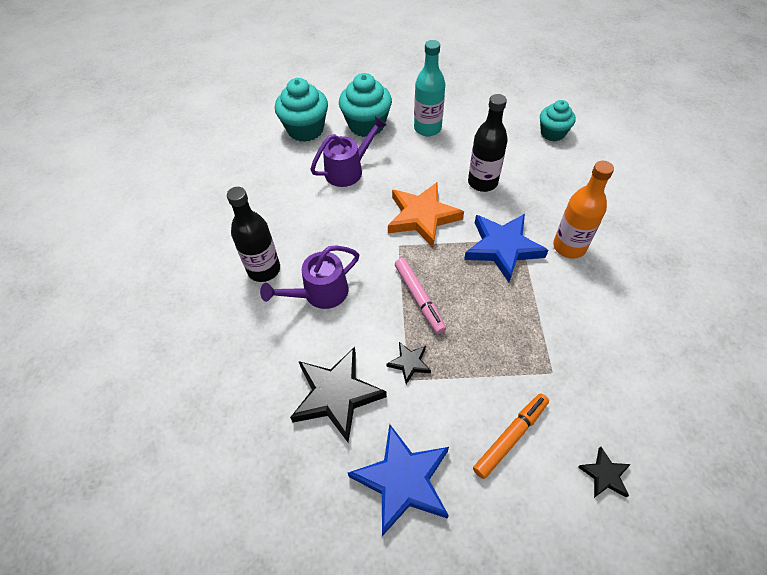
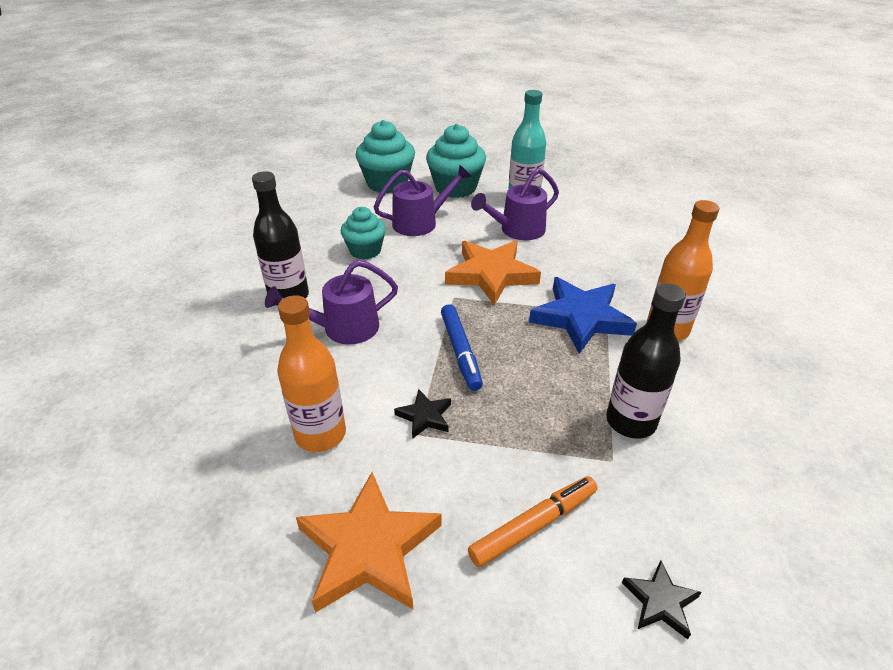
camera: 10 degrees right, 15 degrees down
black star [290,347,387,442] -> orange bottle [277,295,346,452]
blue star [348,424,449,536] -> orange star [296,472,442,613]
pink marker [395,258,446,334] -> blue marker [441,304,483,391]
black bottle [468,94,508,192] -> black bottle moved to [606,284,686,439]
turquoise cupcake [540,100,576,141] -> turquoise cupcake moved to [341,207,386,260]
none -> purple watering can [471,168,559,240]

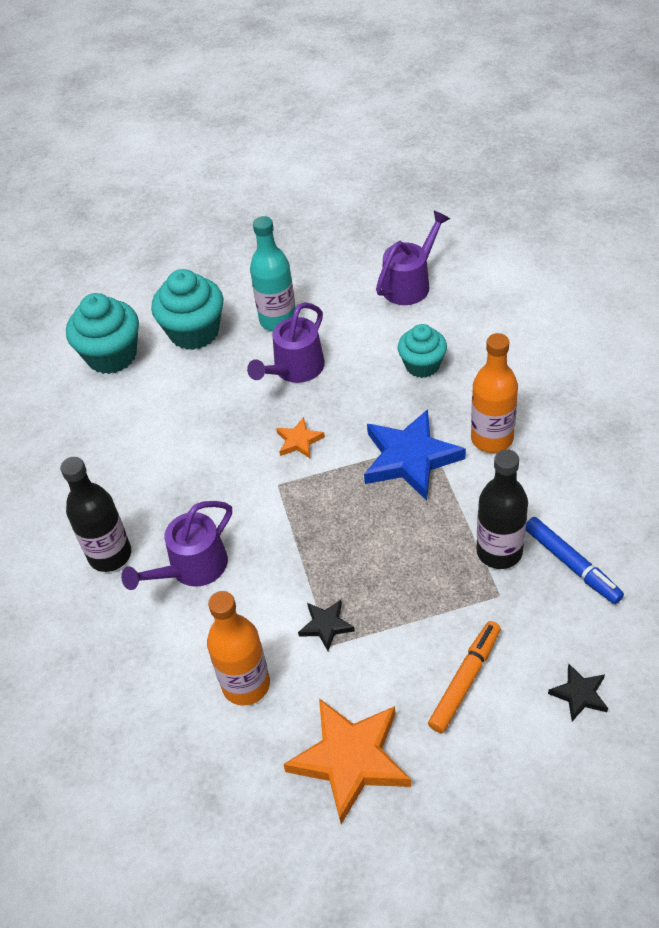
camera: 20 degrees left, 10 degrees up
turquoise cupcake [341,207,386,260] -> turquoise cupcake moved to [398,324,447,378]
purple watering can [374,164,472,236] -> purple watering can moved to [376,211,450,305]
blue marker [441,304,483,391] -> blue marker moved to [526,517,624,604]
orange star [445,241,541,305] -> orange star [276,417,325,458], size x0.48

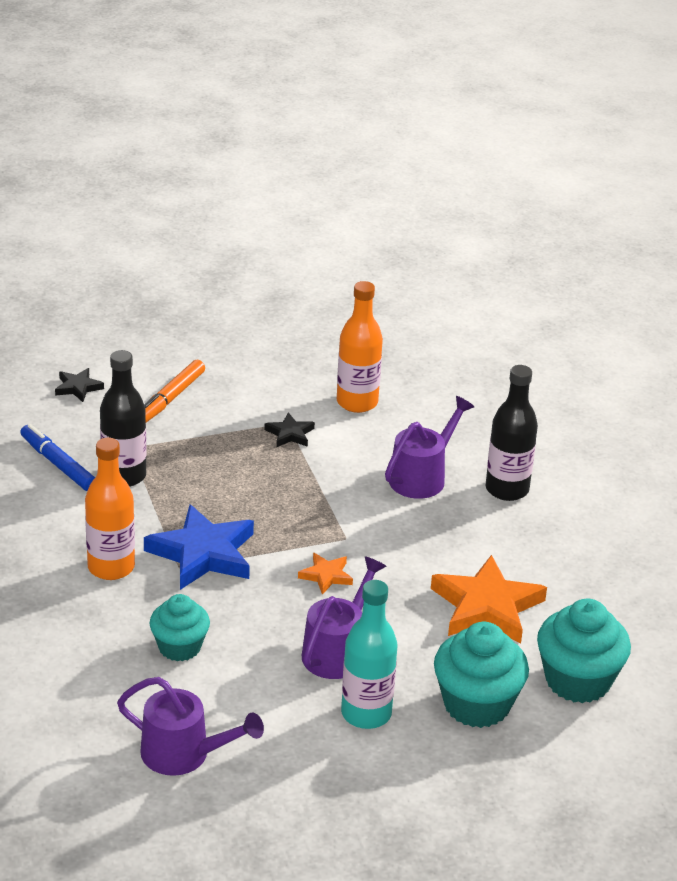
camera: 170 degrees right, 15 degrees down
orange star [283,698,411,824] -> orange star moved to [431,555,547,644]
purple watering can [376,211,450,305] -> purple watering can turned 105 degrees counterclockwise [117,677,264,776]

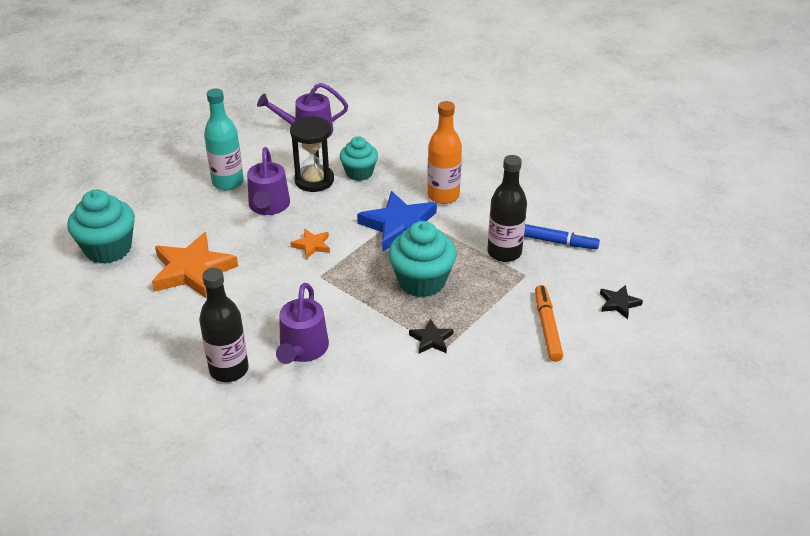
camera: 150 degrees right, 5 degrees up
orange bottle [337,281,383,413] -> none
turquoise cupcake [434,622,529,728] -> turquoise cupcake moved to [388,221,456,297]
none -> black hourglass [290,116,334,192]

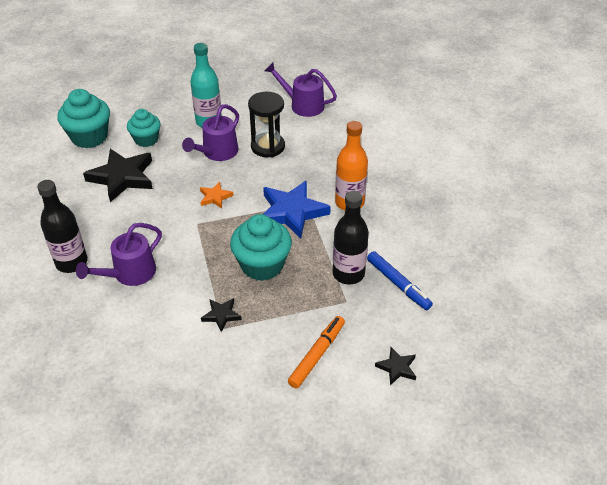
camera: 35 degrees right, 5 degrees up
orange star [152,232,238,298] -> black star [83,149,153,202]
turquoise cupcake [340,136,378,181] -> turquoise cupcake moved to [127,109,160,147]

